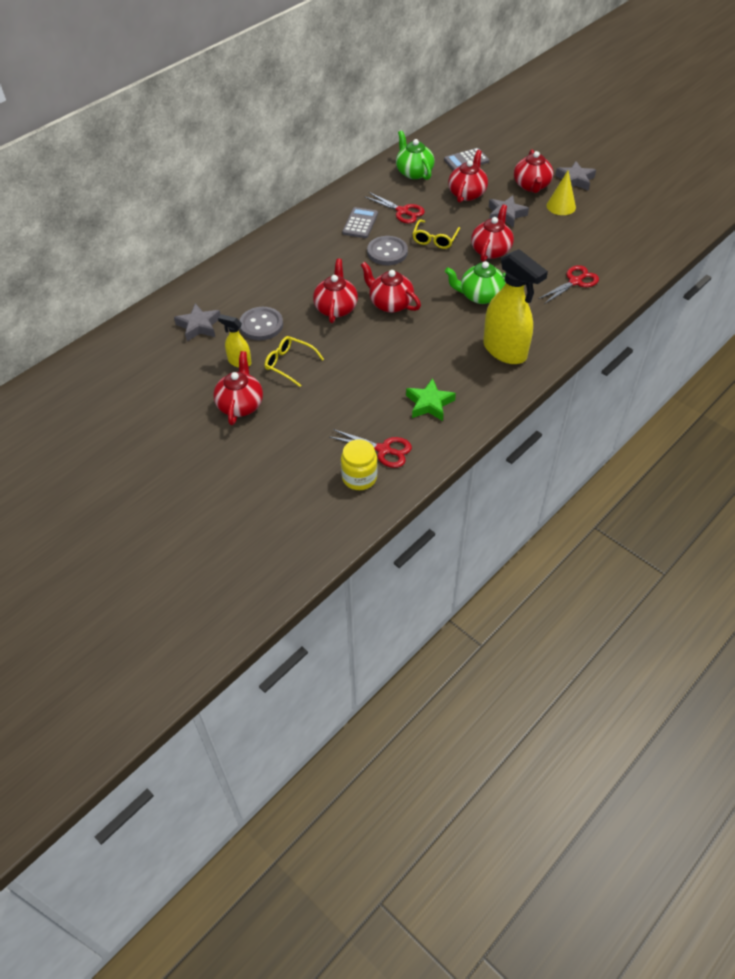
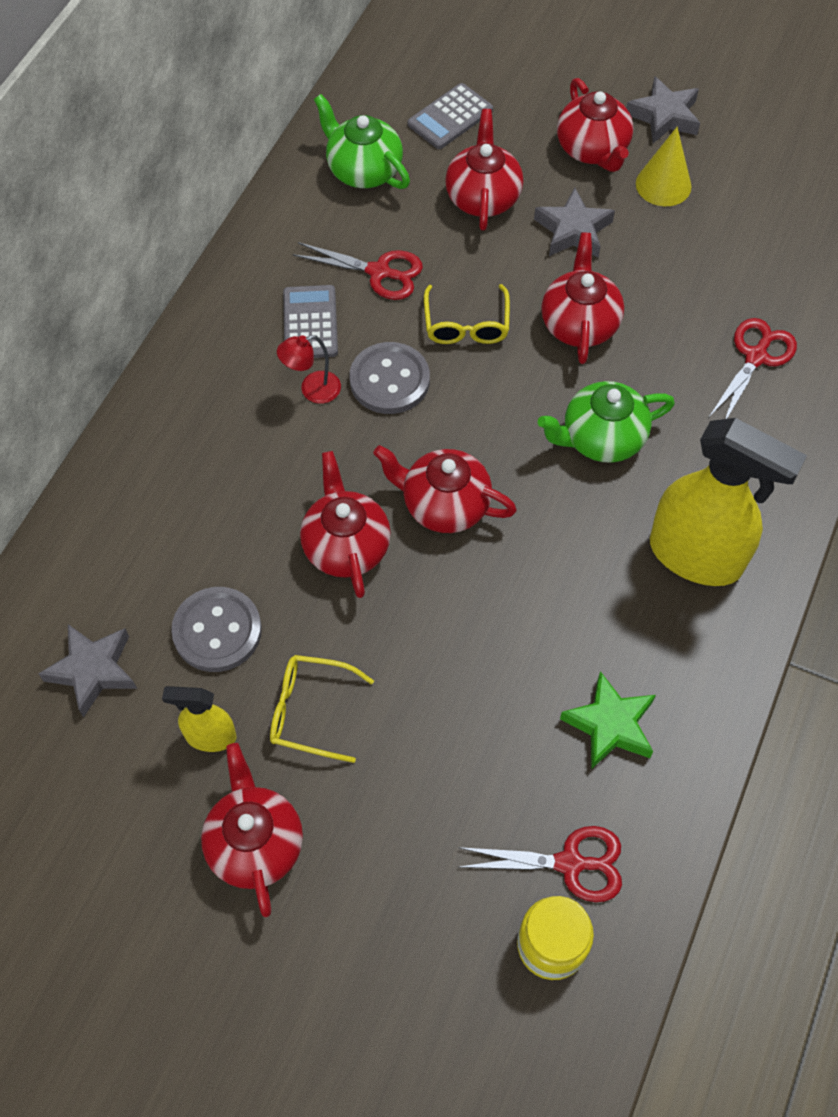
camera: 20 degrees left, 10 degrees up
none -> red lamp [277,335,341,404]

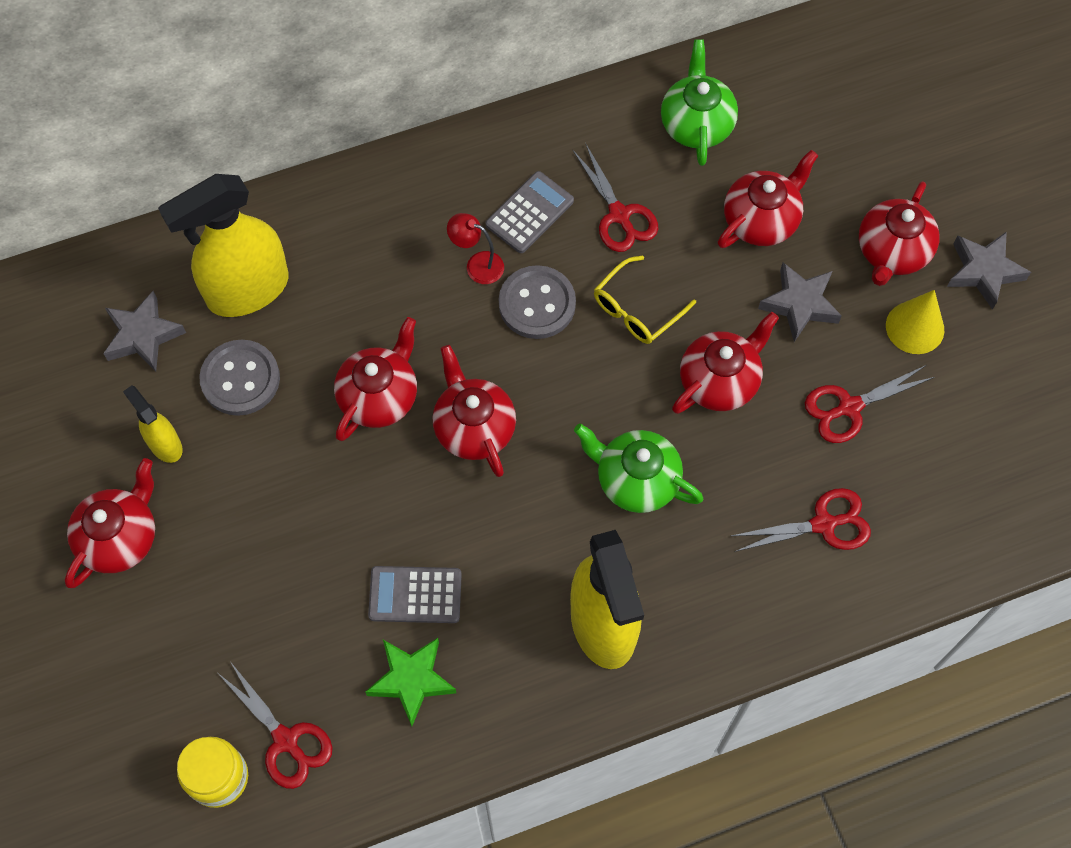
camera: 45 degrees right, 5 degrees up
yellow glasses [270,655,374,763] -> none
grey calculator [408,83,493,149] -> grey calculator moved to [368,566,462,623]
none -> yellow spray bottle [158,174,289,317]
none -> red scissors [805,365,935,443]

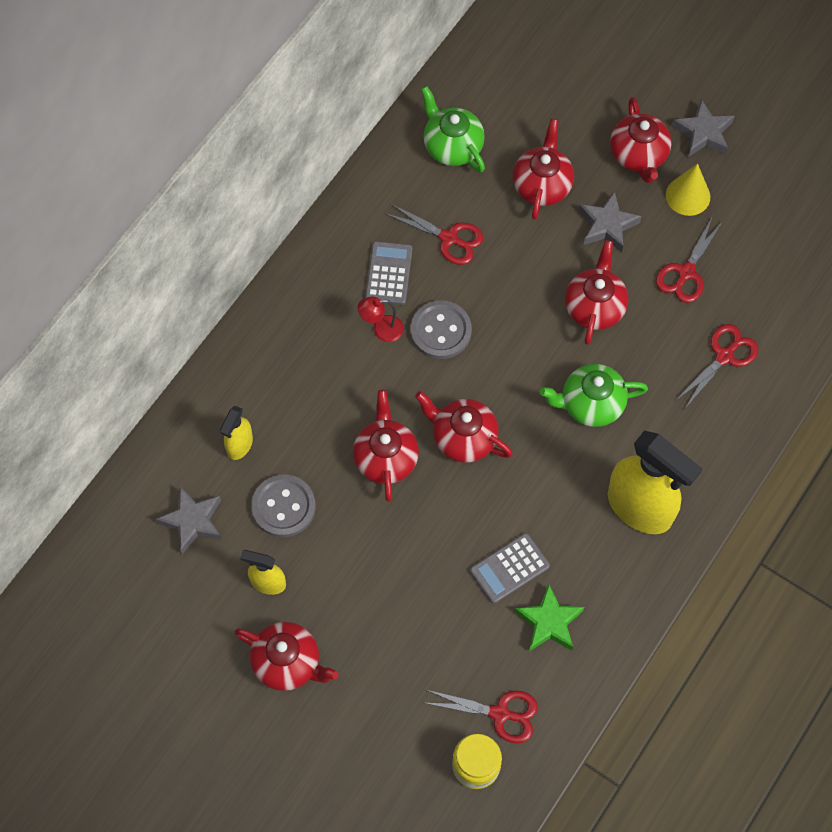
camera: 35 degrees left, 0 degrees up
red teapot [65,458,155,588] -> red teapot turned 120 degrees clockwise [234,622,338,691]
yellow spray bottle [158,174,289,317] -> yellow spray bottle [220,406,253,460], size x0.49
yellow glasses [594,255,696,344] -> none

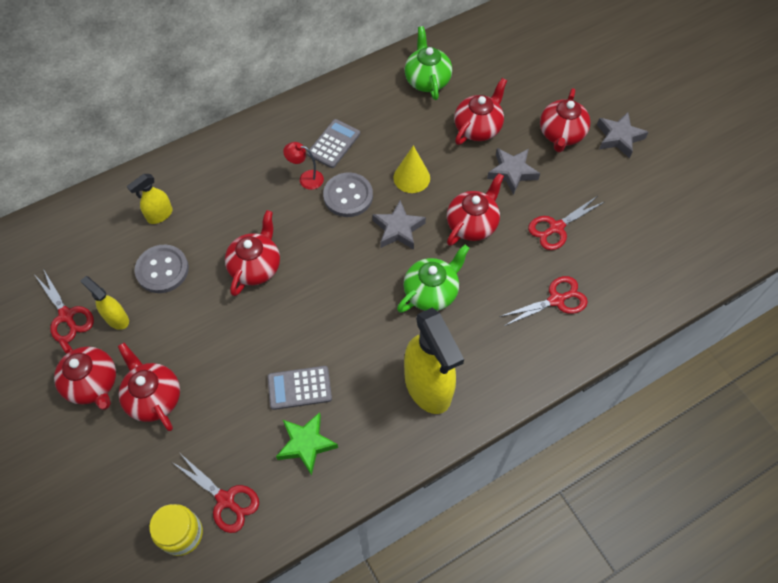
camera: 25 degrees right, 5 degrees down
grey star [156,486,222,554] -> grey star moved to [372,200,426,250]
red scissors [385,203,483,265] -> red scissors moved to [34,270,94,343]
red teapot [415,391,513,463] -> red teapot moved to [118,343,180,431]
green teapot [540,364,648,427] -> green teapot turned 120 degrees clockwise [397,244,470,313]
yellow cone [666,164,710,216] -> yellow cone moved to [393,145,430,193]

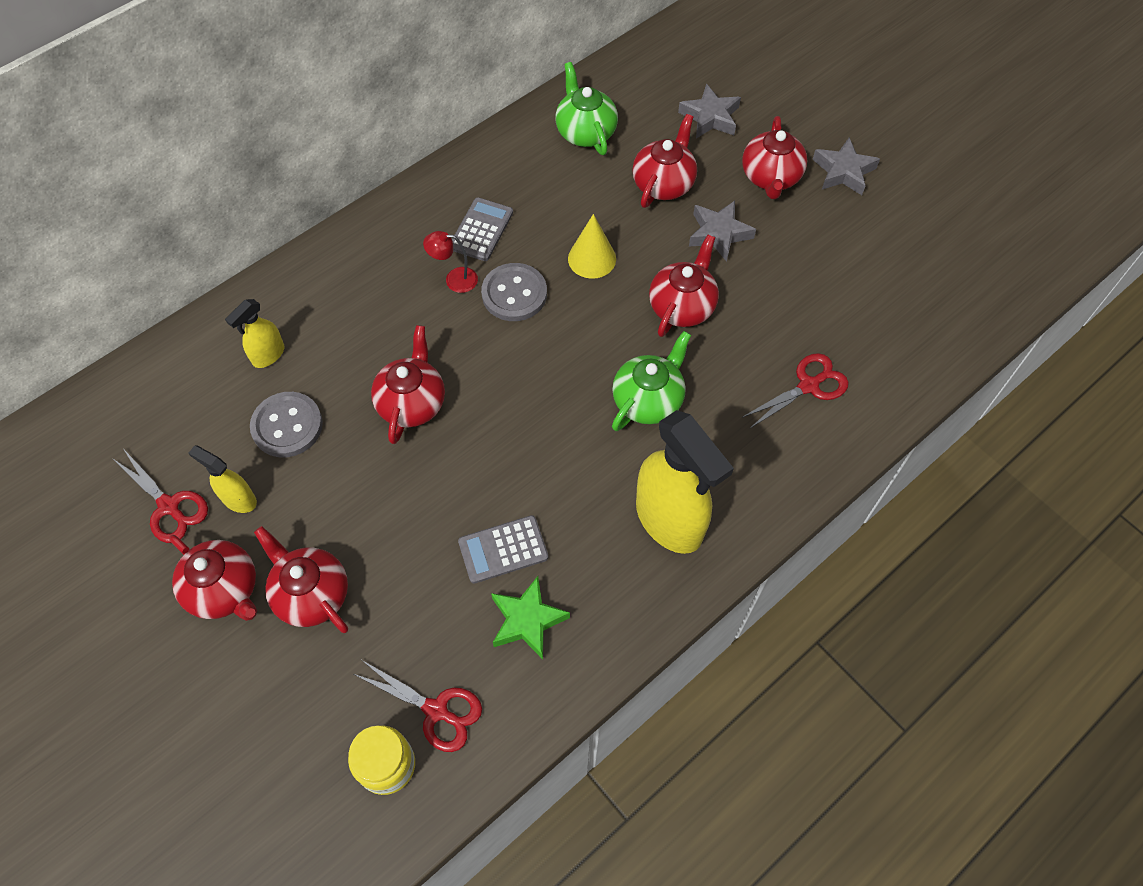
camera: 10 degrees left, 0 degrees up
grey star [372,200,426,250] -> grey star moved to [678,83,741,138]
red scissors [528,196,604,250] -> none

